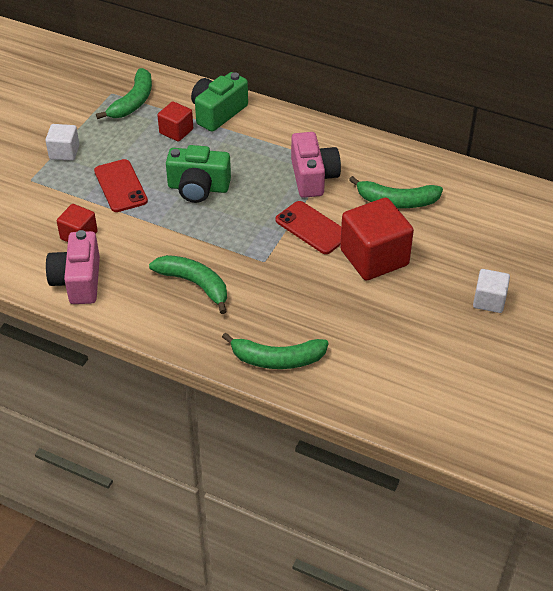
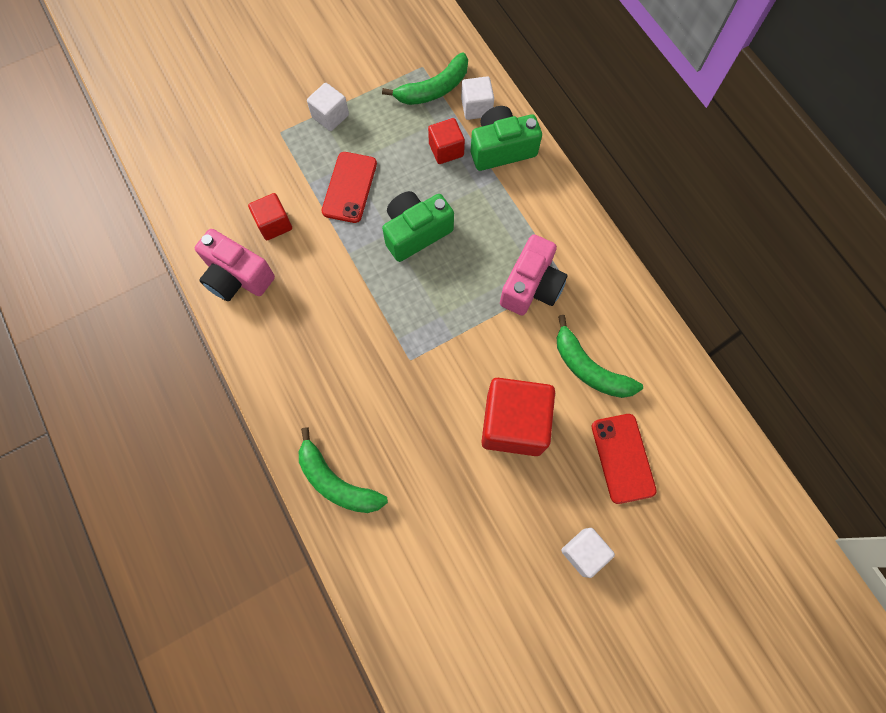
camera: 35 degrees right, 25 degrees up
pink camera [46,230,100,304] -> pink camera turned 90 degrees counterclockwise [195,229,275,301]
green banana [149,255,227,314] -> none
green camera [166,145,231,203] -> green camera turned 105 degrees clockwise [382,191,454,262]
red phone [275,201,341,254] -> red phone moved to [592,414,657,504]
none -> white cube [461,76,494,120]

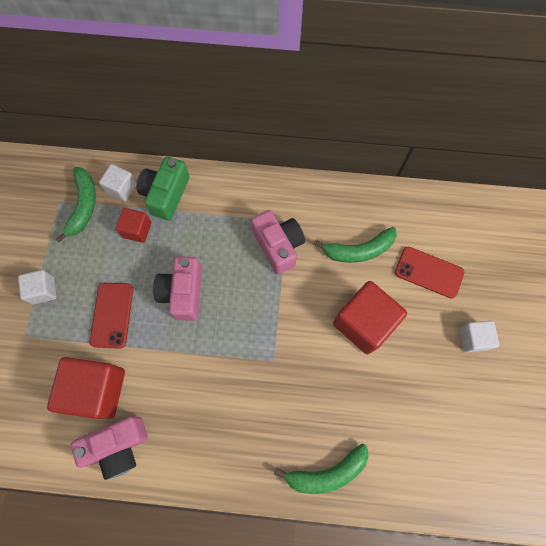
camera: 55 degrees left, 0 degrees up
red cube [248,193,292,240] -> red cube [47,357,125,419], size x1.85
red phone [322,152,377,223] -> red phone turned 45 degrees clockwise [90,283,133,349]
green camera [382,191,454,262] -> pink camera [153,256,202,321]

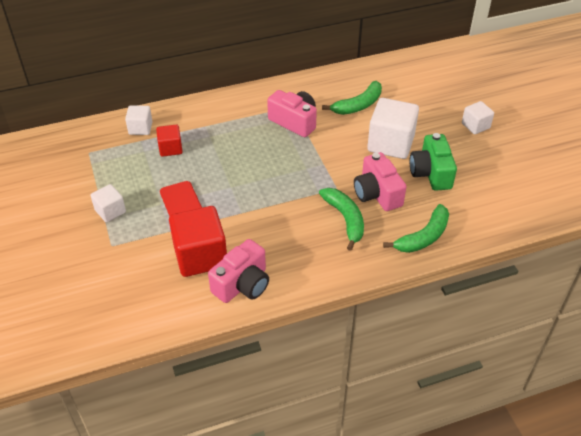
camera: 25 degrees left, 25 degrees down
green banana [56,167,96,242] -> green banana moved to [319,188,364,251]
green camera [137,157,190,221] -> green camera moved to [410,133,457,191]
pink camera [153,256,202,321] -> pink camera moved to [354,152,406,211]
red cube [333,281,407,354] -> white cube [367,98,419,159]
red phone [395,247,464,299] -> none

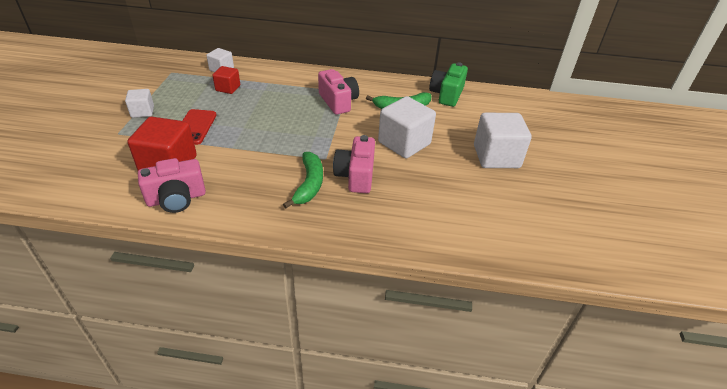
camera: 25 degrees right, 5 degrees down
green banana [383,204,449,253] -> none
green camera [410,133,457,191] -> green camera moved to [429,62,468,107]
white cube [462,101,494,134] -> white cube [474,113,532,168], size x1.85

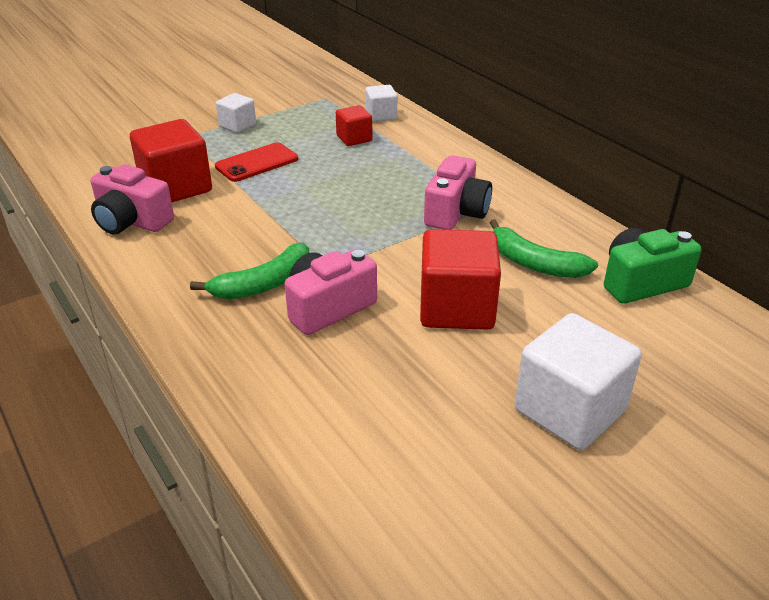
camera: 50 degrees right, 5 degrees down
white cube [378,96,436,158] -> red cube [420,229,501,330]

